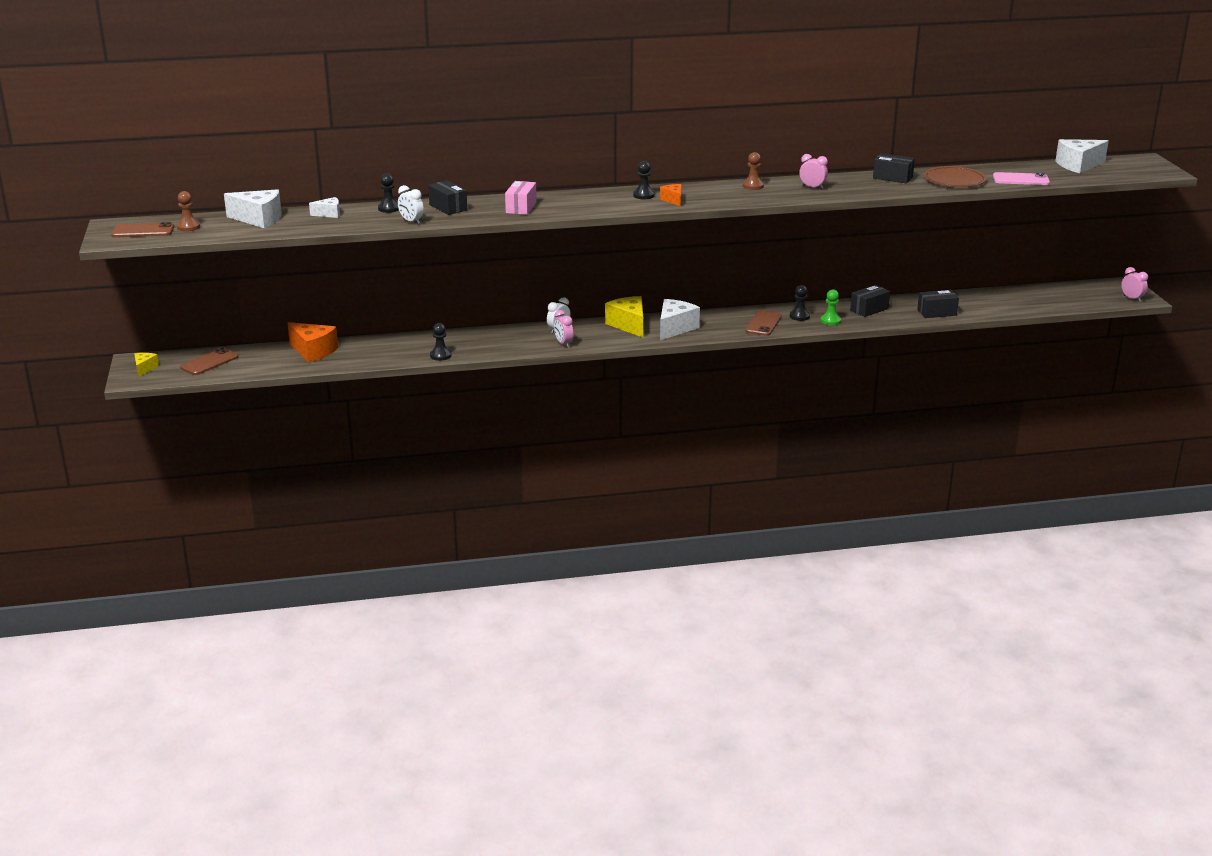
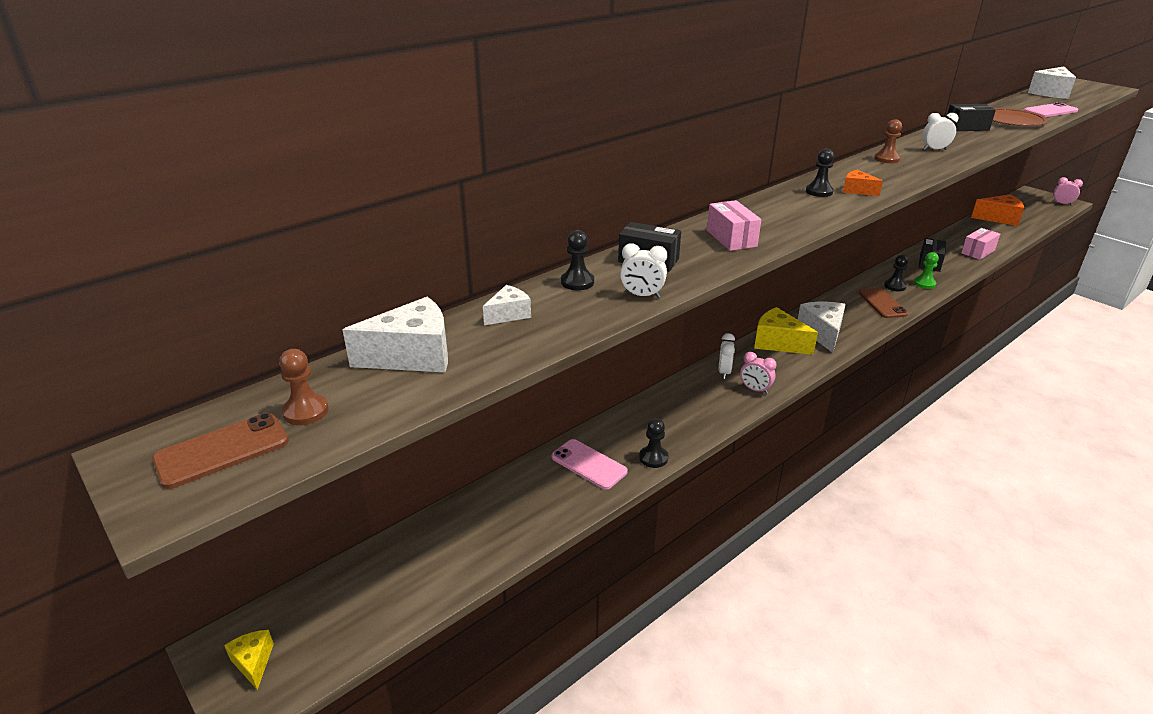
camera: 30 degrees left, 5 degrees up
brown phone [180,348,238,375] -> none
orange cheese [288,322,338,363] -> orange cheese moved to [971,194,1024,226]
pink clock [799,154,828,189] -> white clock [922,113,958,150]
black box [917,290,959,318] -> pink box [961,228,1000,260]
none -> pink phone [551,439,628,490]

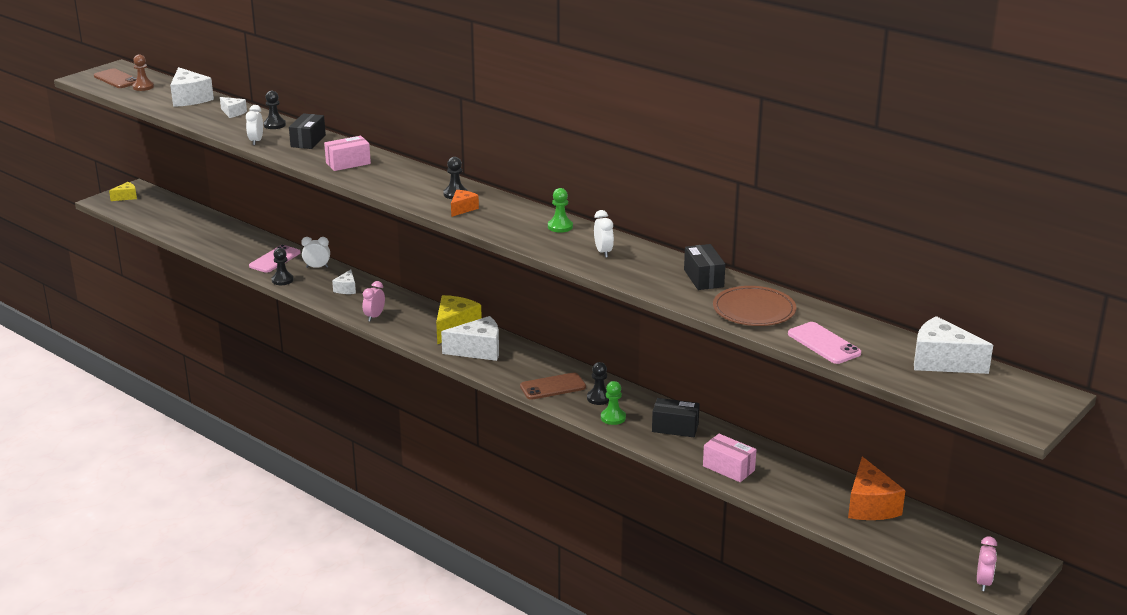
camera: 80 degrees right, 5 degrees down
white clock [718,333,735,379] -> white clock moved to [301,237,330,268]
brown pawn [874,119,902,163] -> green pawn [548,188,573,233]
none -> white cheese [332,270,356,294]

